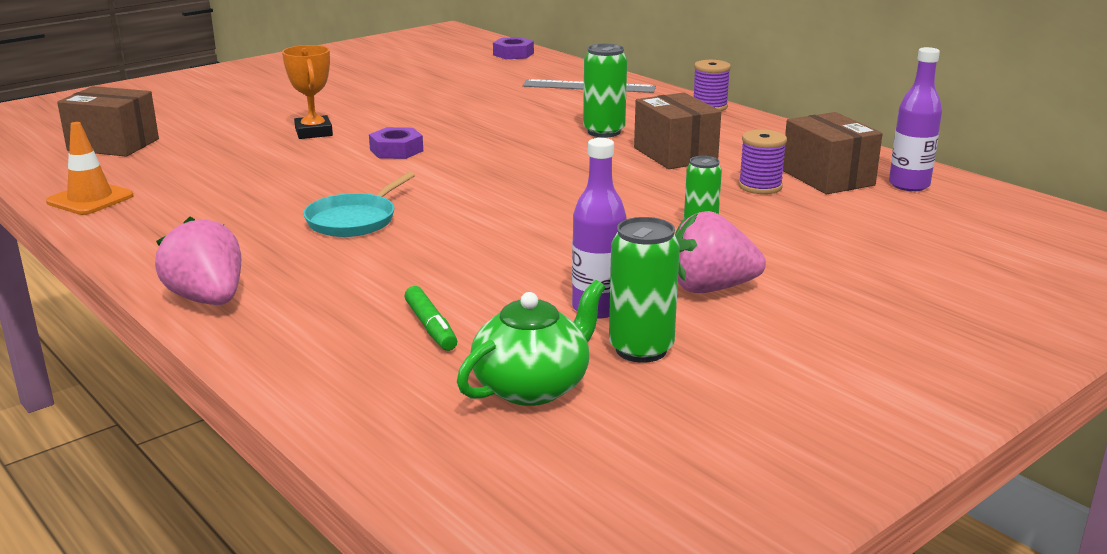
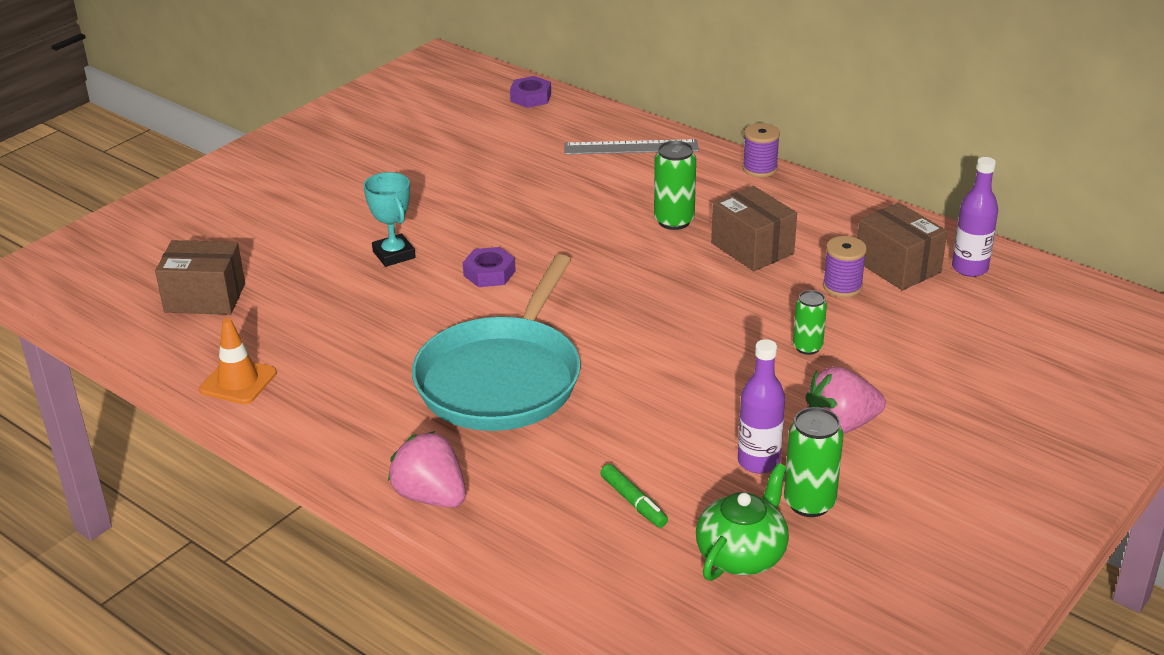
camera: 10 degrees left, 10 degrees up
orange trophy [282,45,333,139] -> turquoise trophy [363,172,416,267]
turquoise pan [303,172,415,237] -> turquoise pan [412,254,581,431], size x2.05

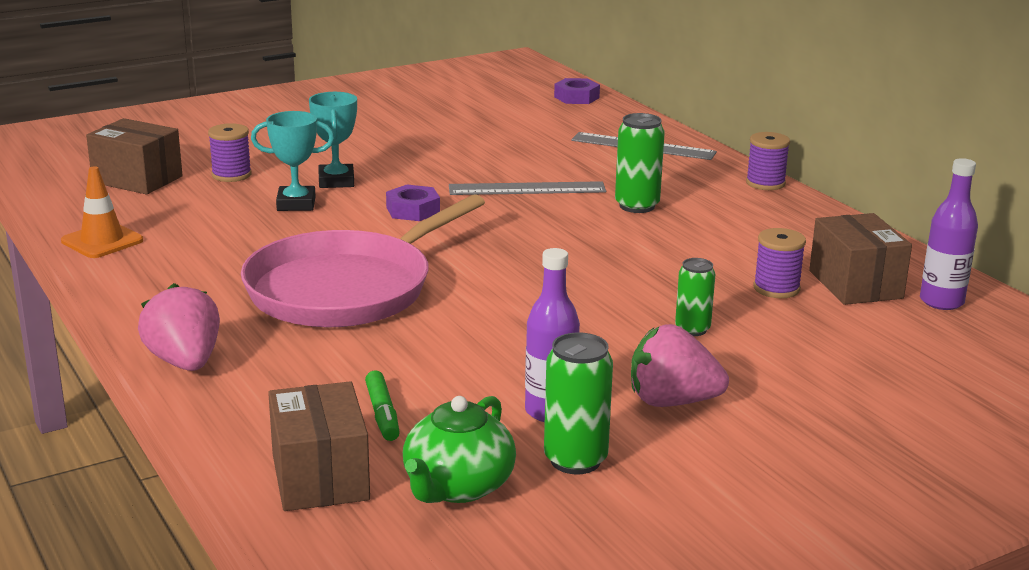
camera: 20 degrees right, 10 degrees down
turquoise pan [412,254,581,431] -> pink pan [241,194,485,327]
green teapot [696,463,789,581] -> green teapot turned 150 degrees clockwise [403,396,516,503]
brown box [711,186,797,271] -> brown box moved to [268,381,370,511]
none -> purple spool [208,123,252,182]
none -> turquoise trophy [251,111,334,211]
none -> grey ruler [449,181,606,195]

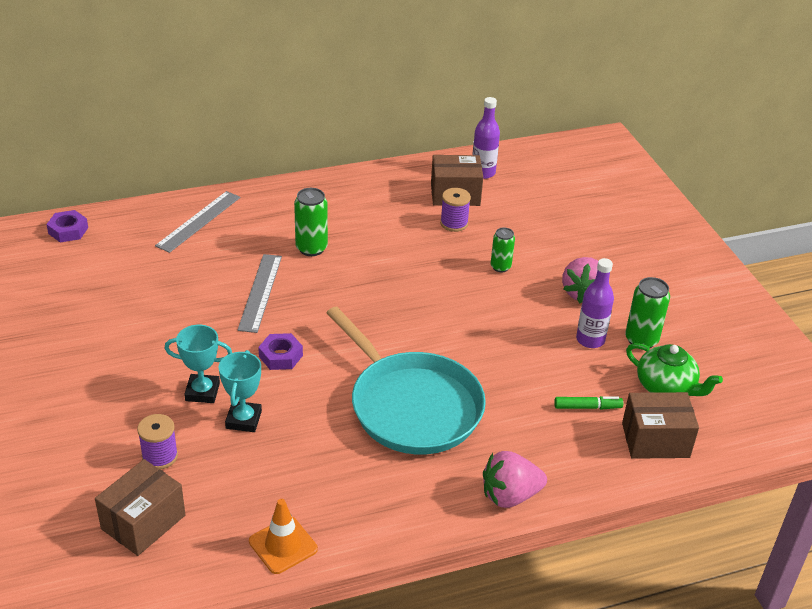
camera: 80 degrees left, 15 degrees up
pink pan [241,194,485,327] -> turquoise pan [327,306,486,455]
purple spool [746,132,790,190] -> none

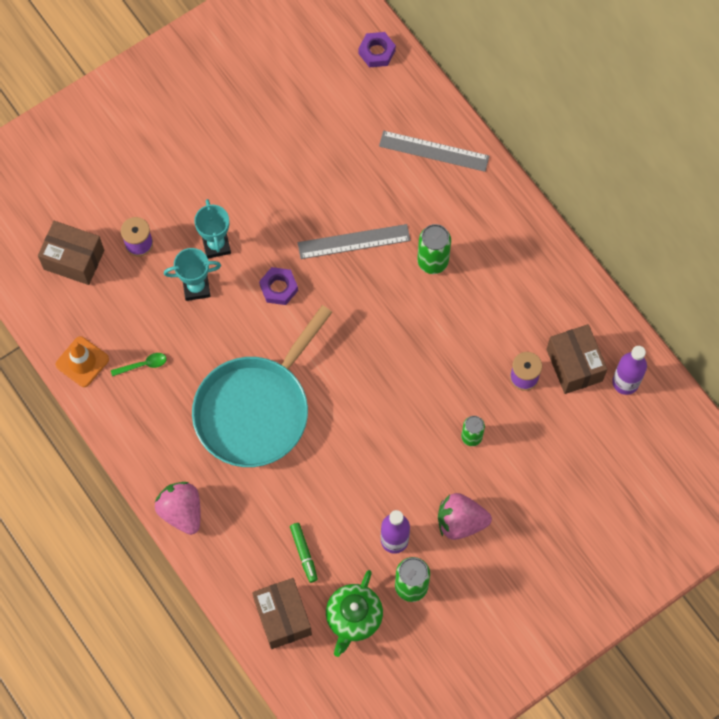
camera: 75 degrees right, 30 degrees up
none -> green spoon [111,353,167,376]

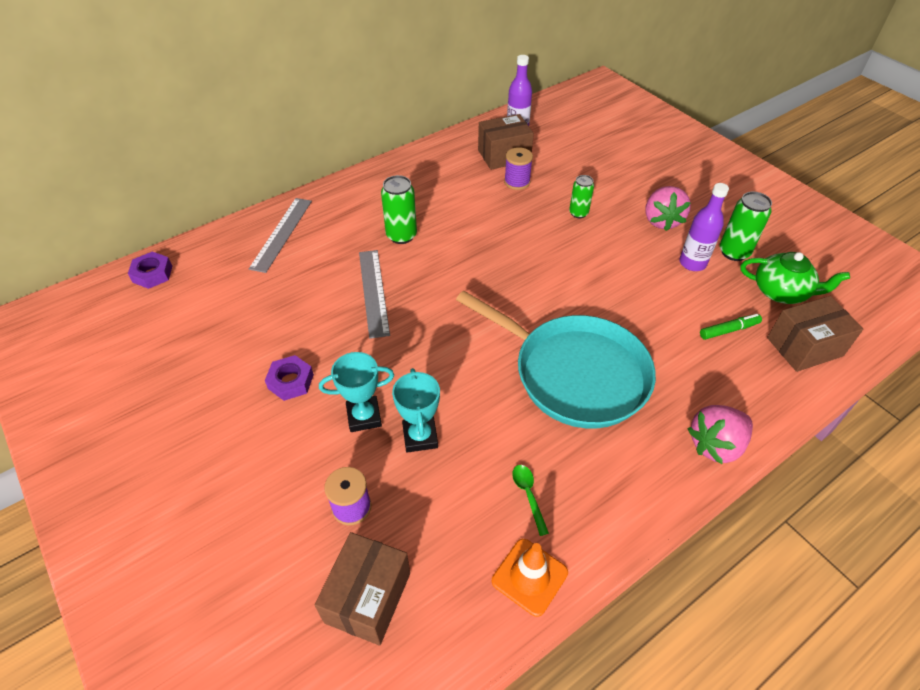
camera: 90 degrees left, 20 degrees down
purple nut [259,267,298,305] -> purple nut moved to [265,355,314,401]

